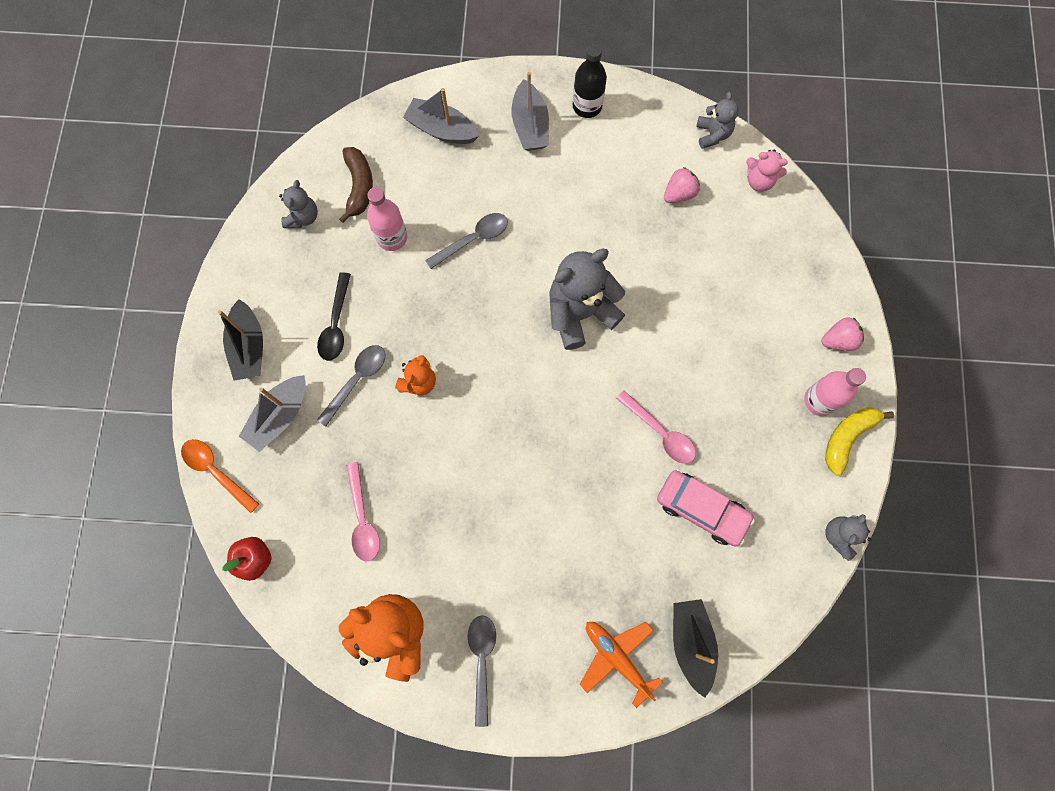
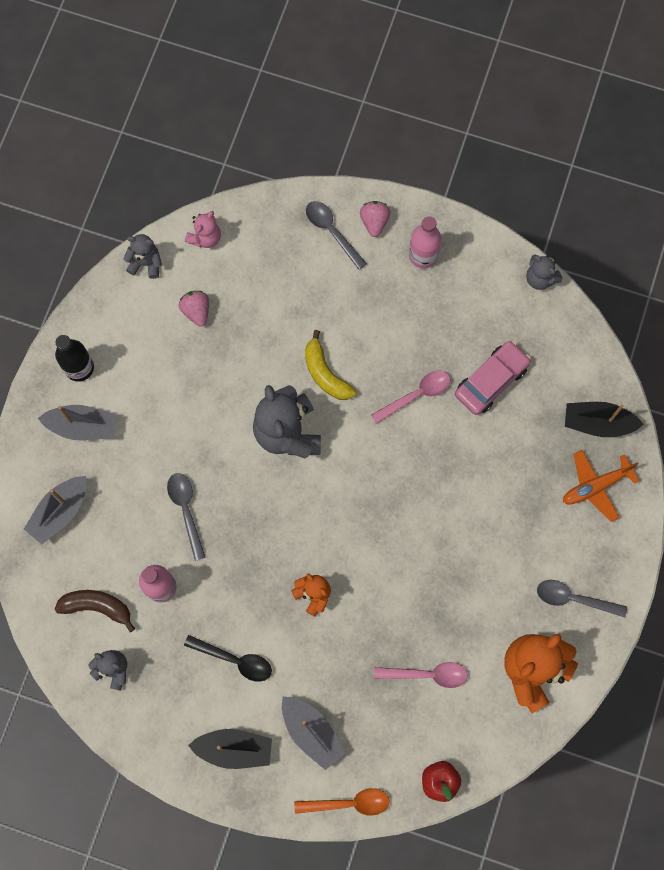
camera: 75 degrees left, 0 degrees up
orange spoon [181,439,259,513] -> orange spoon turned 150 degrees counterclockwise [294,788,390,816]
grey spoon [317,345,385,427] -> grey spoon moved to [306,201,367,270]
yellow banana [825,407,894,475] -> yellow banana moved to [305,330,356,400]

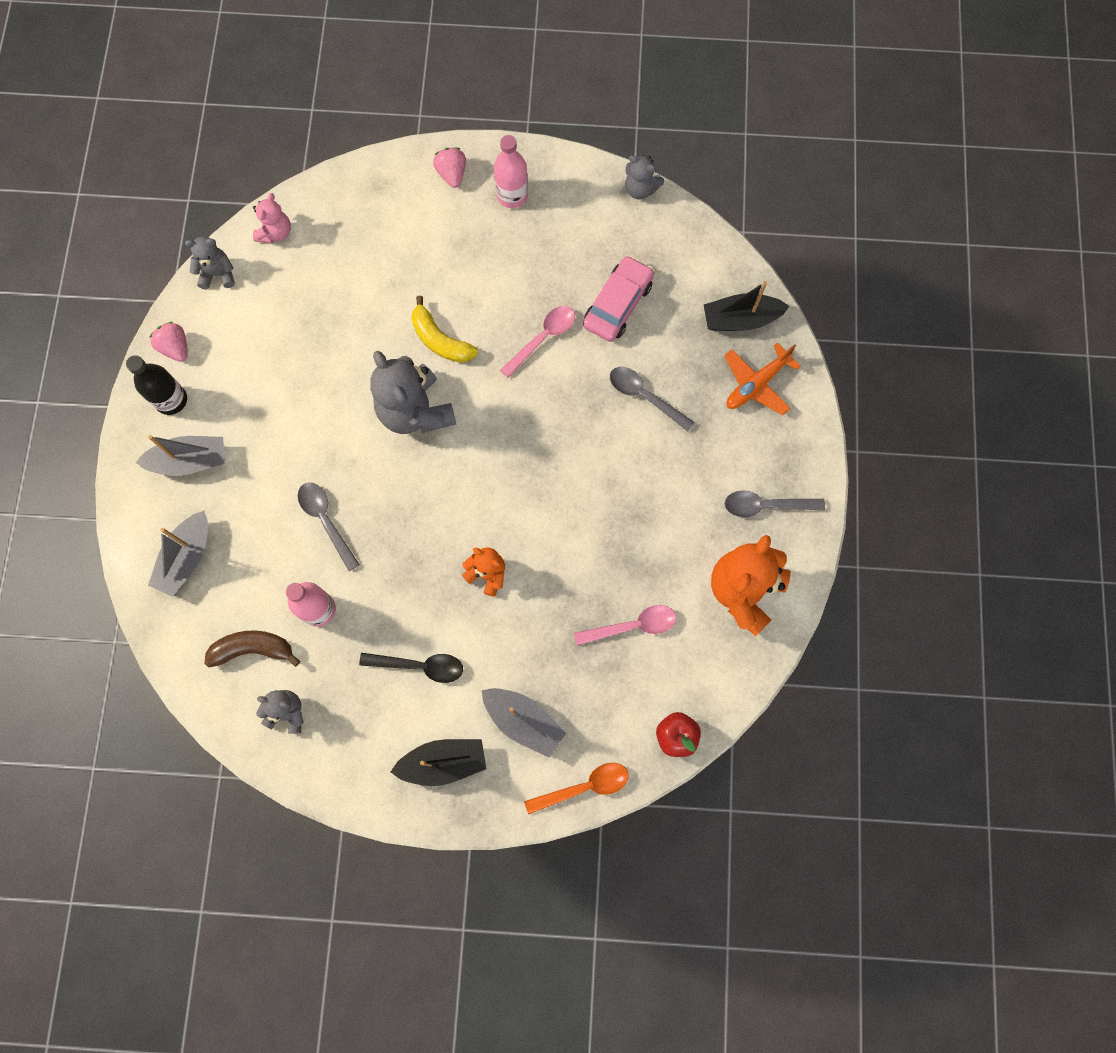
camera: 15 degrees left, 0 degrees up
pink strawberry [179,291,209,326] -> pink strawberry moved to [149,322,188,362]
grey spoon [306,201,367,270] -> grey spoon moved to [610,367,695,431]

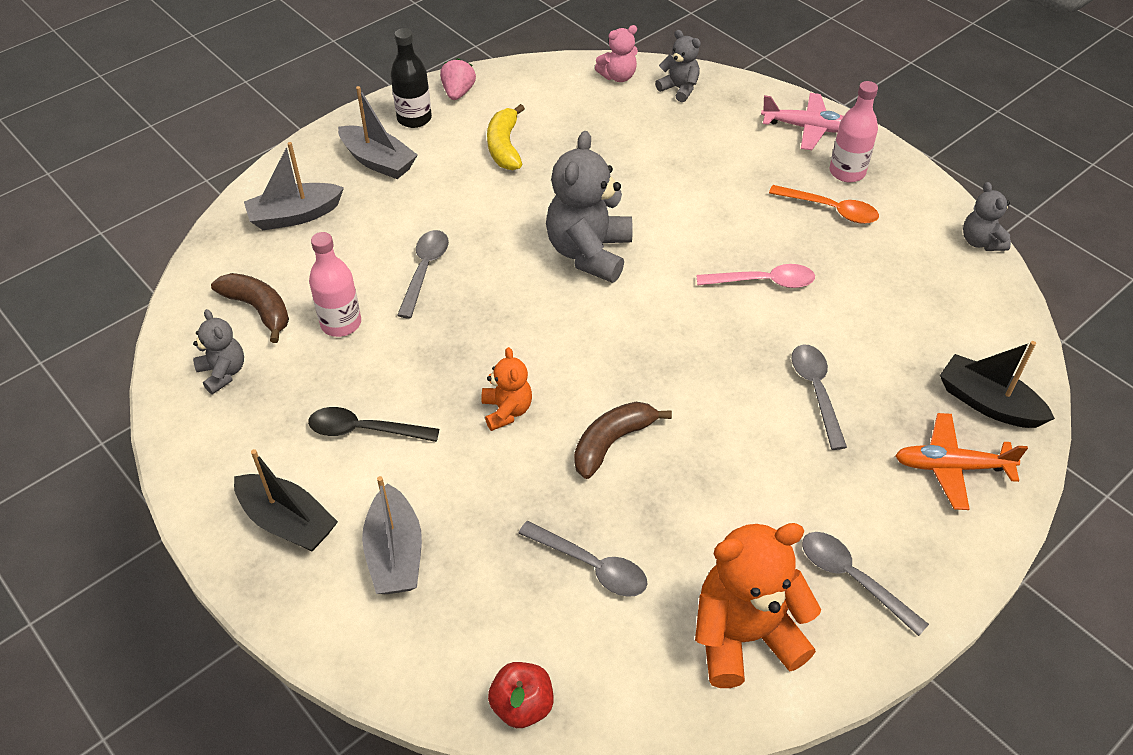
camera: 45 degrees right, 25 degrees down
grey teddy bear [185,237,235,290] -> grey teddy bear moved to [655,30,701,102]
black spoon [359,653,463,683] -> black spoon turned 135 degrees clockwise [308,407,439,442]
yellow banana [411,296,478,363] -> yellow banana moved to [487,104,525,170]
pink strawberry [433,148,466,188] -> pink plane [761,93,844,150]
orange spoon [524,763,629,814] -> orange spoon moved to [769,185,879,224]
pink spoon [574,605,676,646] -> grey spoon [518,521,647,597]
pink car [583,256,654,342] -> none
none -> brown banana [574,402,672,479]

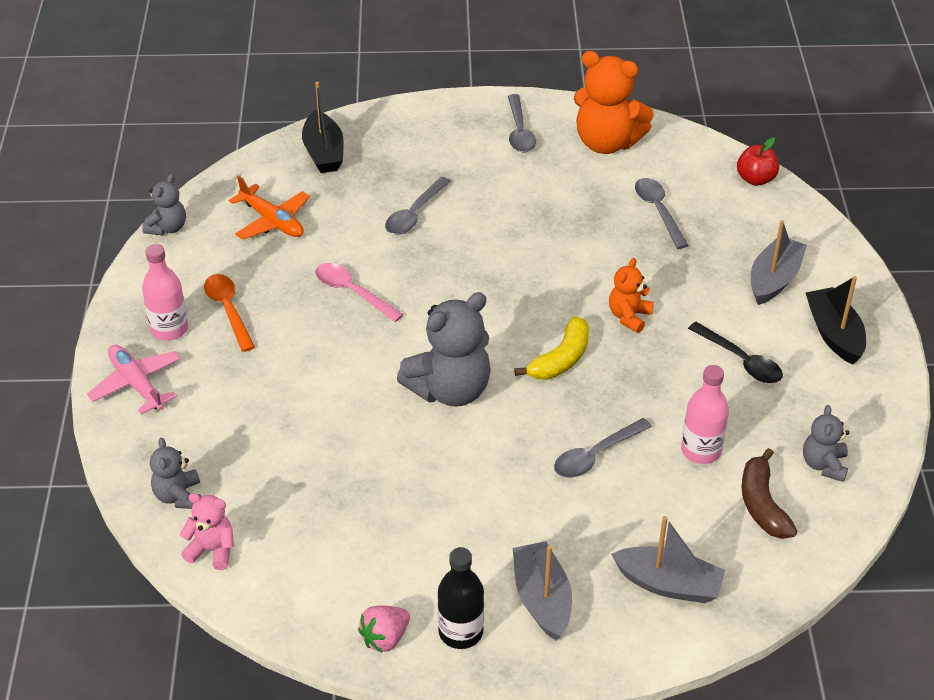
camera: 140 degrees left, 5 degrees down
yellow banana [487,104,525,170] -> yellow banana moved to [514,316,589,380]
brown banana [574,402,672,479] -> none
orange plane [895,413,1028,510] -> orange plane moved to [229,176,310,240]

